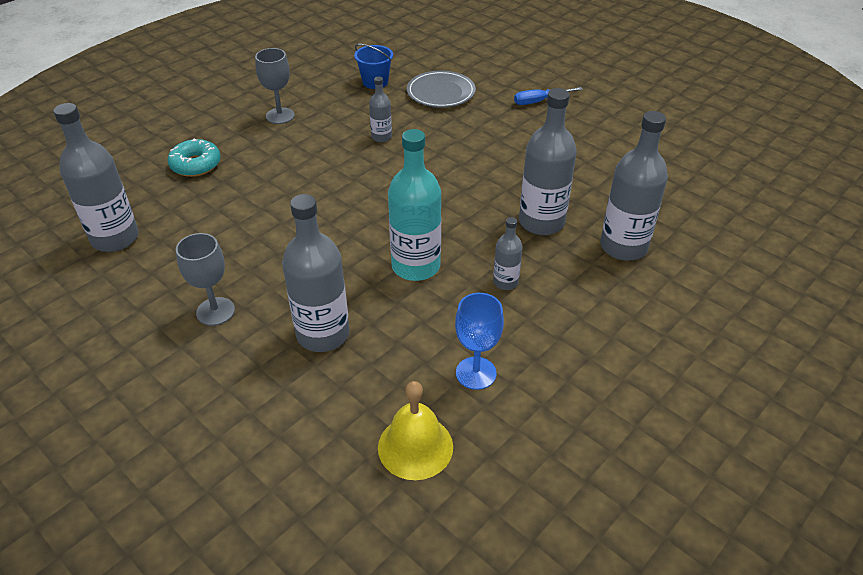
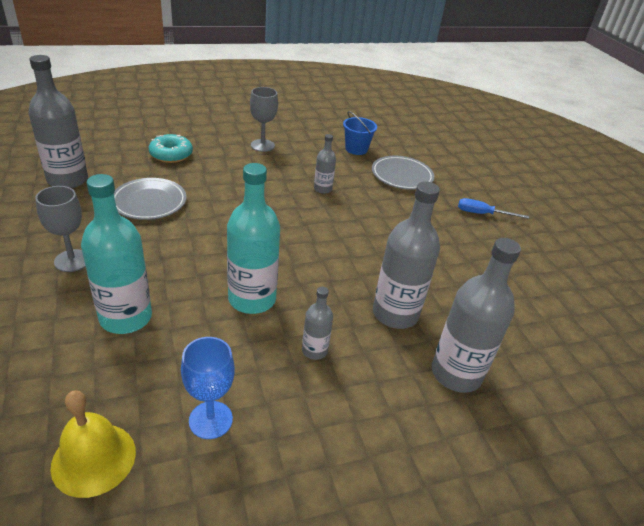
camera: 25 degrees right, 5 degrees down
grey bottle [282,194,350,352] -> turquoise bottle [81,174,152,334]
none -> grey plate [114,178,187,220]

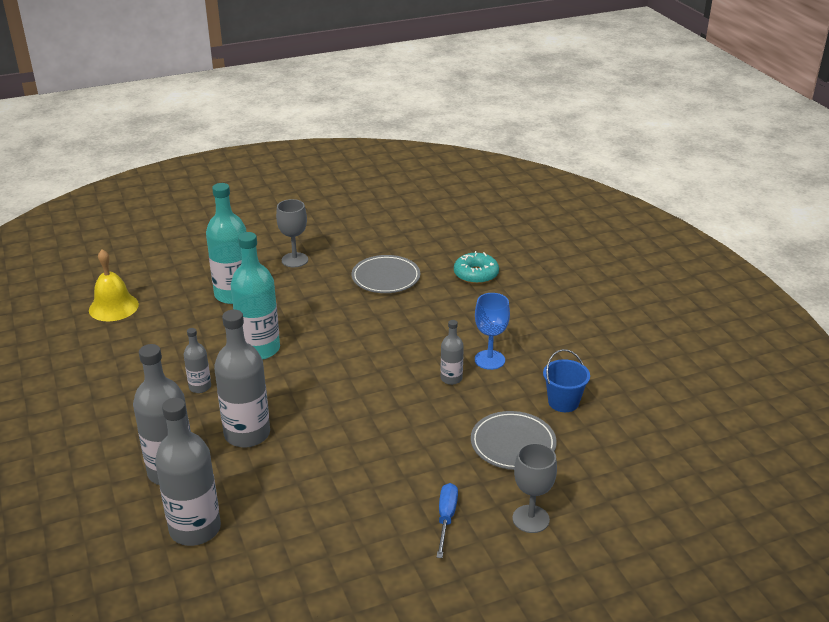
camera: 90 degrees right, 5 degrees down
grey bottle [29,55,88,188] -> grey bottle moved to [155,398,221,546]
blue goblet [181,337,235,439] -> blue goblet moved to [475,293,510,370]
grey goblet [250,87,278,152] -> grey goblet moved to [512,443,557,533]

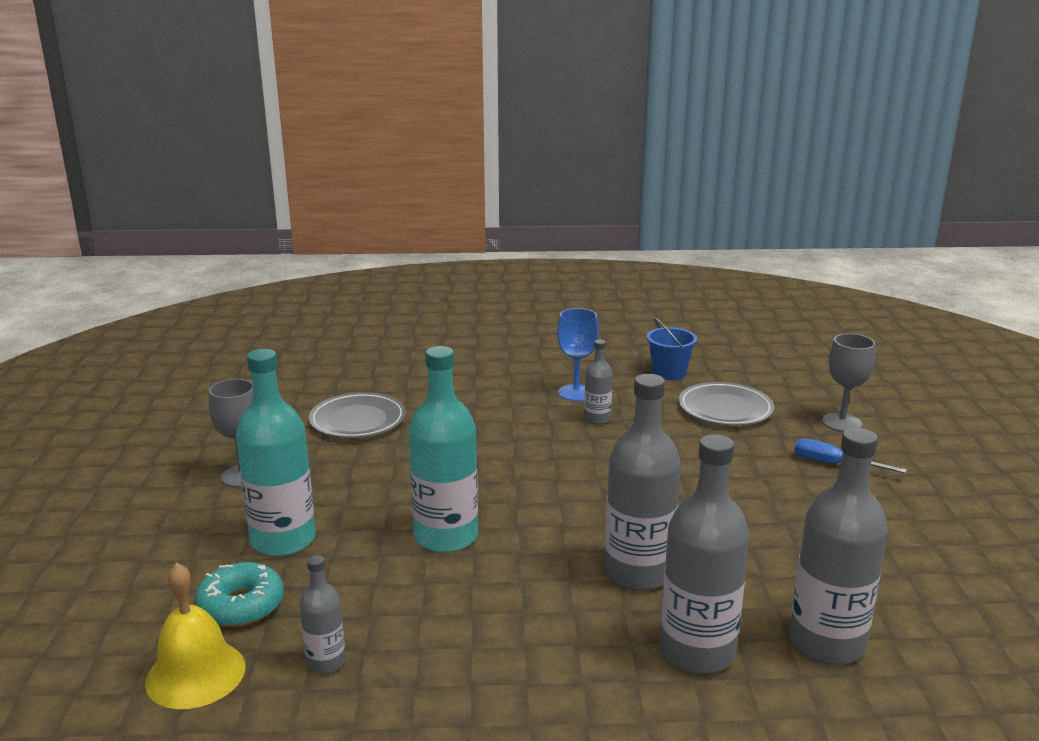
camera: 70 degrees left, 10 degrees down
grey bottle [184,328,211,393] -> grey bottle moved to [299,555,346,674]
turquoise donut [454,251,499,284] -> turquoise donut moved to [195,562,284,627]

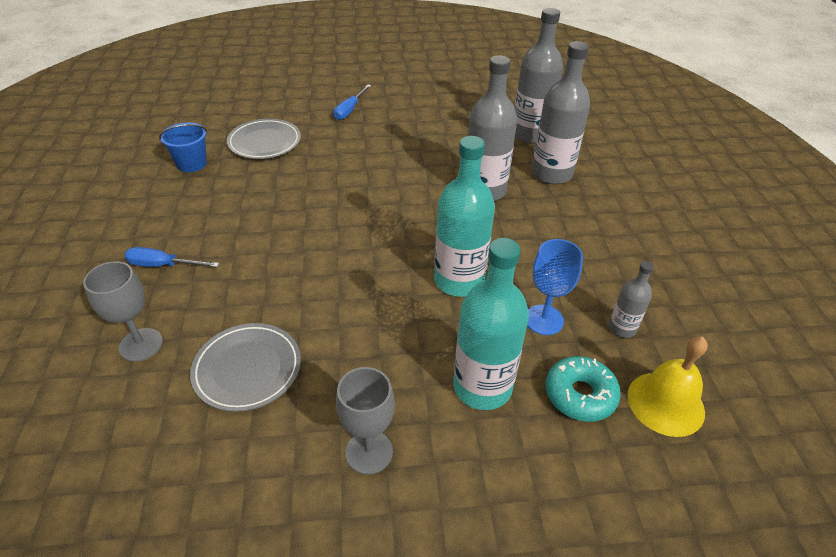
camera: 95 degrees left, 20 degrees up
blue goblet [557,308,599,401] -> blue goblet moved to [527,239,583,335]
grey bottle [584,340,613,424] -> none
grey goblet [822,333,875,432] -> grey goblet moved to [83,261,163,362]
none -> blue screwdriver [125,247,219,267]

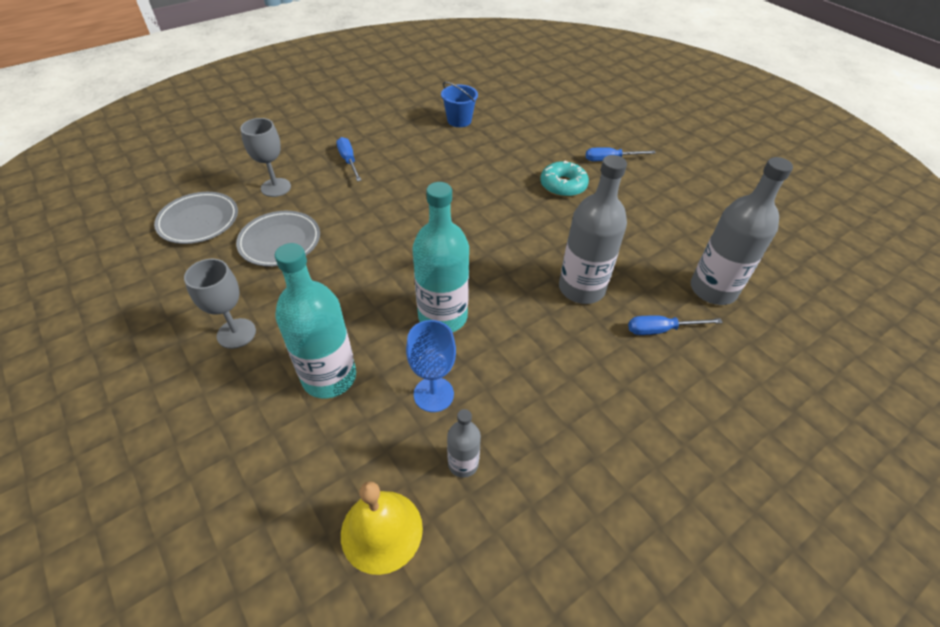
camera: 60 degrees right, 5 degrees up
grey plate [227,119,301,159] -> grey plate moved to [154,192,238,244]
grey bottle [532,41,590,184] -> blue screwdriver [628,315,723,335]
turquoise donut [545,356,621,422] -> turquoise donut moved to [540,161,589,197]

